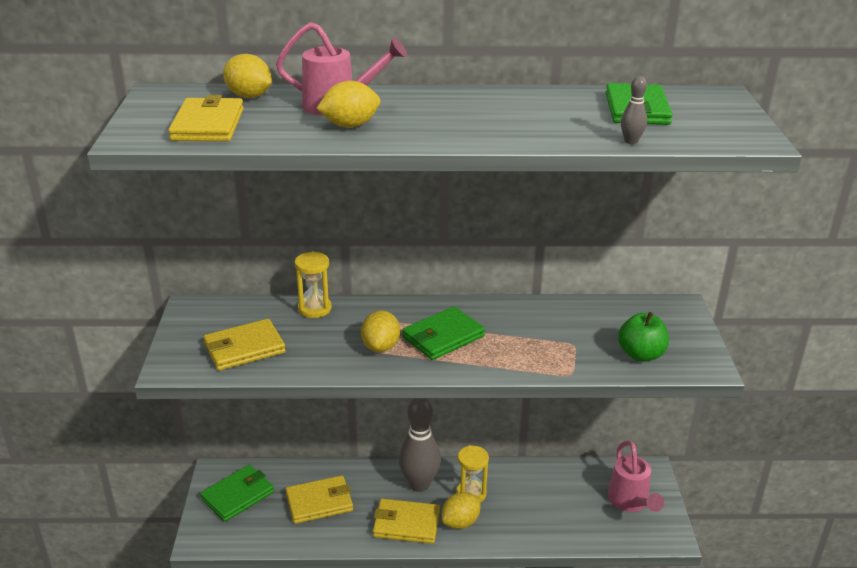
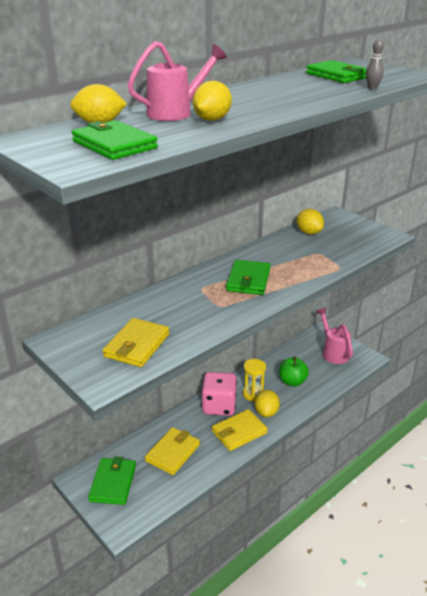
camera: 40 degrees left, 0 degrees up
yellow wallet [168,95,244,141] -> green wallet [72,120,158,160]
yellow hourglass [295,251,332,318] -> none
yellow lemon [361,310,400,352] -> yellow lemon moved to [297,209,324,235]
grey bowling pin [399,398,441,492] -> pink dice [201,372,237,416]
pink watering can [608,440,664,512] -> pink watering can turned 150 degrees counterclockwise [316,308,353,364]
green apple [618,312,669,362] -> green apple moved to [279,357,309,386]

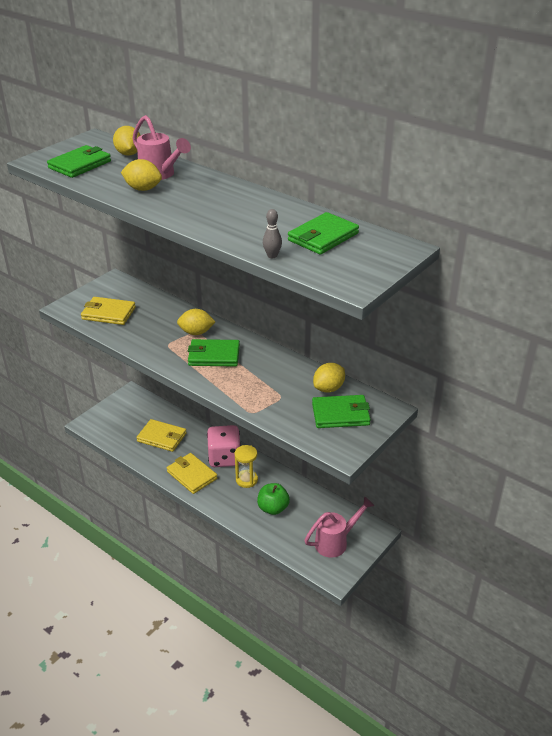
camera: 80 degrees right, 5 degrees up
green wallet [88,456,136,505] -> green wallet moved to [312,395,371,428]
yellow lemon [255,390,280,417] -> yellow lemon moved to [177,309,215,335]

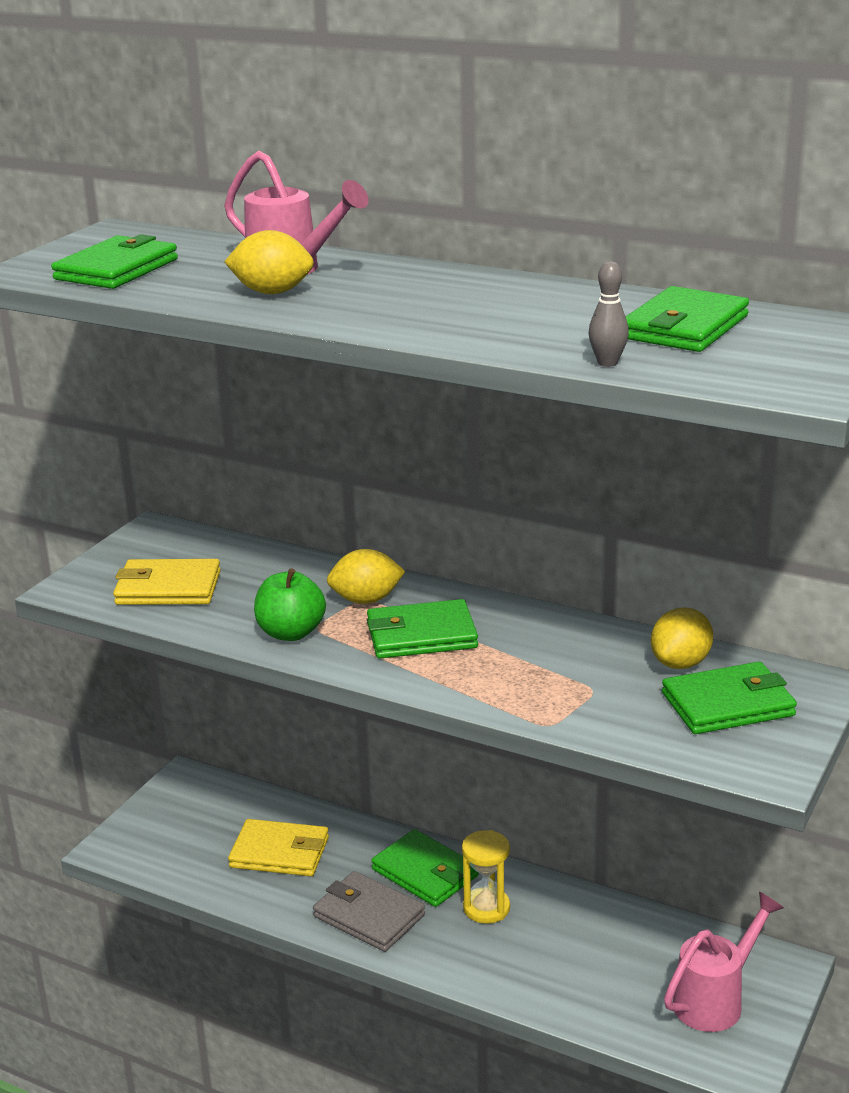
camera: 10 degrees left, 10 degrees down
yellow lemon [113,126,141,156] -> none
yellow wallet [167,453,218,494] -> grey wallet [313,871,425,952]
pink dice [207,425,241,467] -> green wallet [371,829,479,907]
green apple [257,483,290,515] -> green apple moved to [254,568,326,641]

